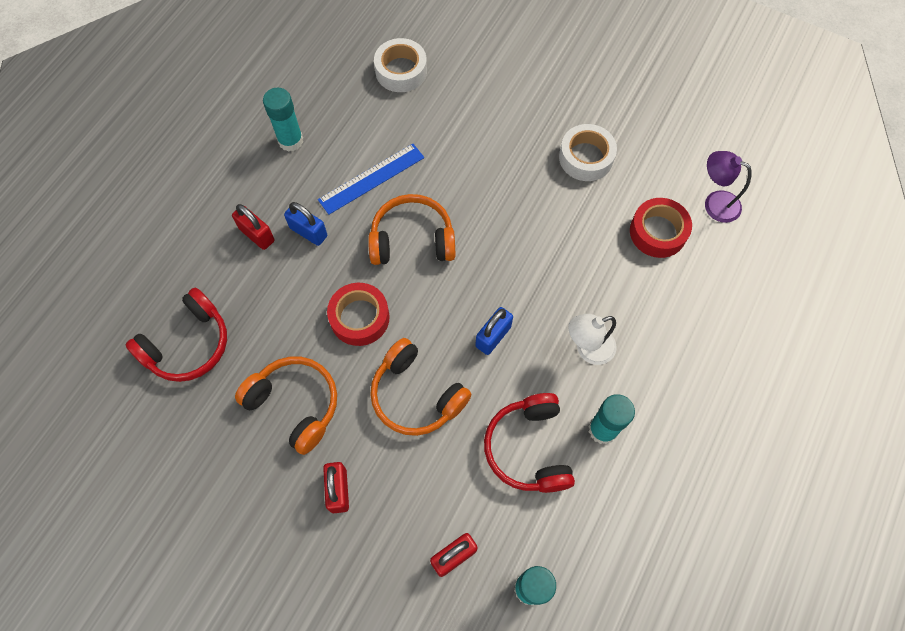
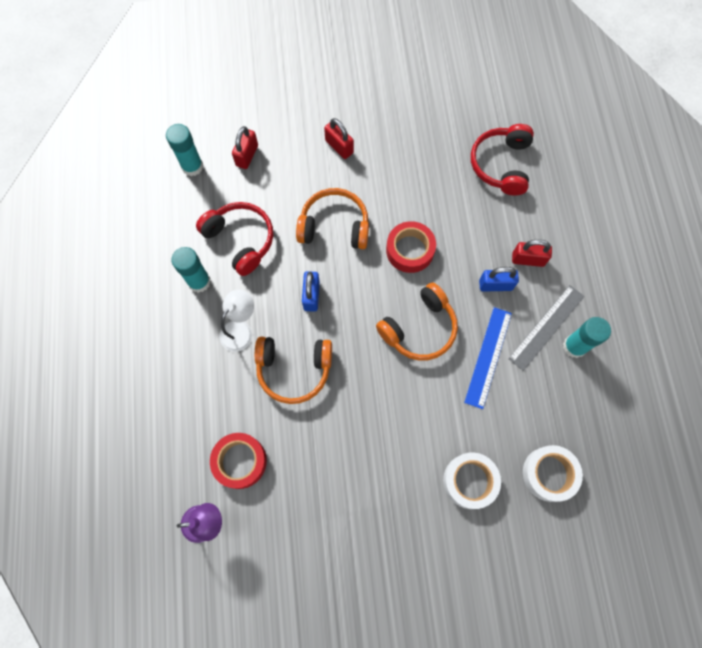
camera: 145 degrees right, 5 degrees up
orange headphones [235,357,337,455] -> orange headphones moved to [255,337,332,404]
white tape [559,124,617,181] -> white tape moved to [443,452,501,509]
none -> grey ruler [508,285,585,371]

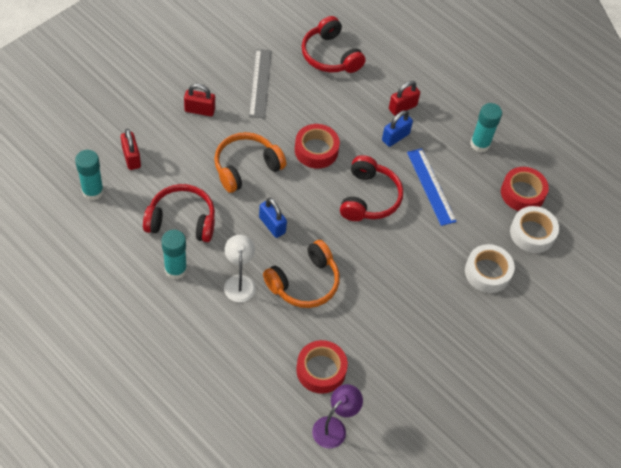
camera: 45 degrees left, 15 degrees down
orange headphones [376,283,458,361] -> red headphones [340,155,403,221]
grey ruler [508,285,585,371] -> grey ruler moved to [249,49,272,118]
none -> red tape [501,167,549,211]

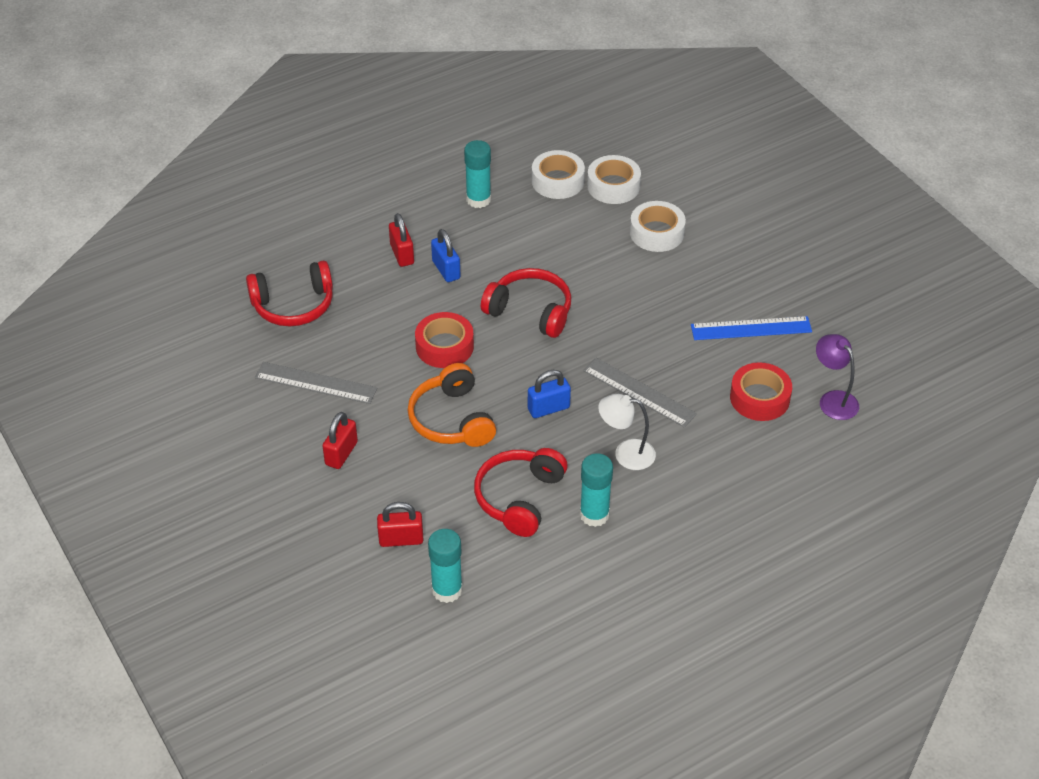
camera: 70 degrees left, 10 degrees down
orange headphones [263,240,340,308] -> grey ruler [583,358,697,428]
blue ruler [407,148,457,226] -> blue ruler moved to [691,316,812,340]
red tape [501,167,549,211] -> white tape [532,150,585,199]

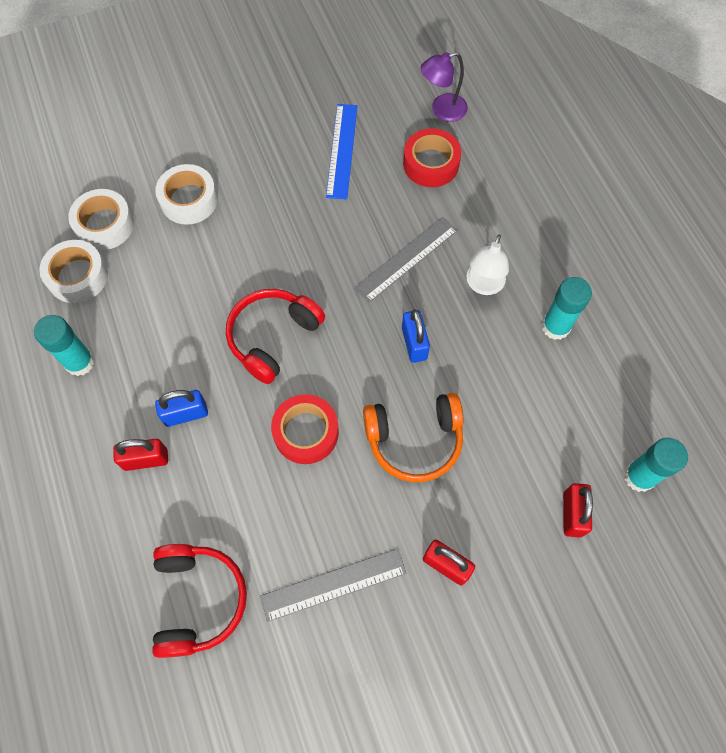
camera: 80 degrees left, 20 degrees up
grey ruler [255,362,377,404] -> grey ruler turned 45 degrees clockwise [260,548,407,622]
red headphones [474,448,568,537] -> none

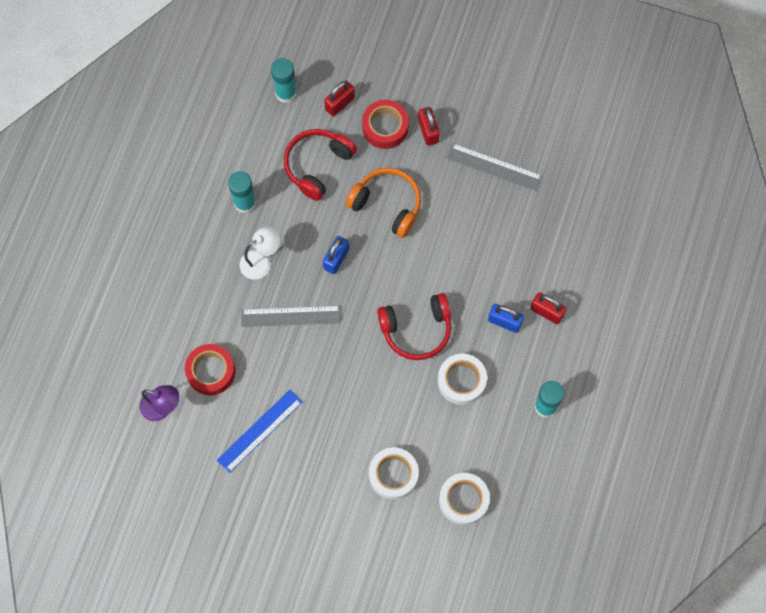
camera: 140 degrees left, 5 degrees up
white tape [39,240,108,303] -> white tape moved to [438,354,487,405]
red headphones [152,544,247,658] -> red headphones moved to [284,129,357,201]
red tape [271,394,339,464] -> red tape moved to [362,100,409,149]

